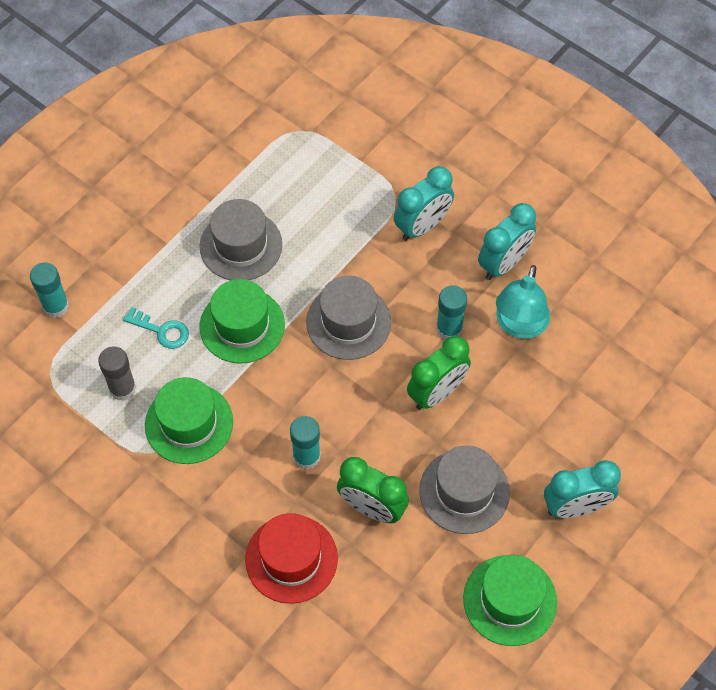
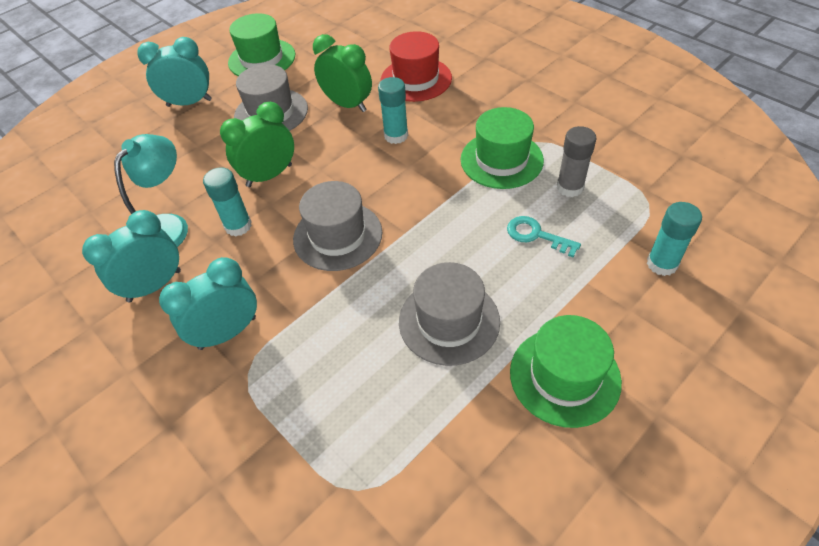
camera: 170 degrees left, 10 degrees down
green hat [200,279,285,363] -> green hat moved to [510,315,622,428]

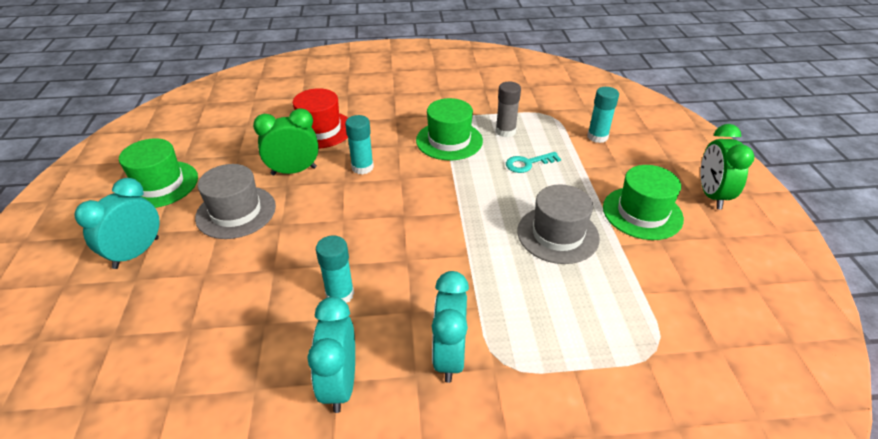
camera: 55 degrees left, 10 degrees down
turquoise lamp [114,134,188,247] -> none
green clock [220,102,294,187] -> green clock moved to [700,124,754,209]
grey hat [293,181,382,271] -> none

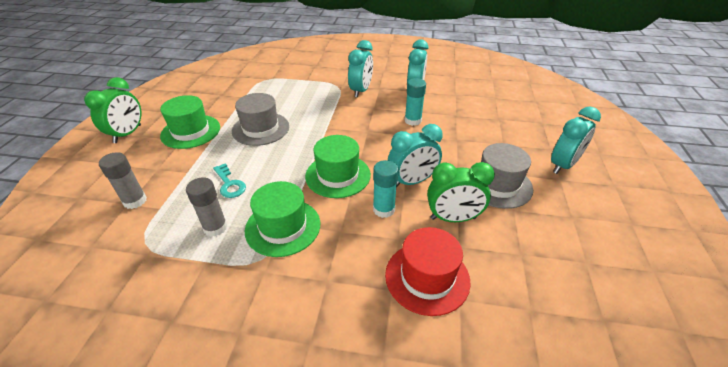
camera: 165 degrees left, 0 degrees up
green hat [119,138,198,208] -> green hat moved to [305,135,371,198]
turquoise key [506,152,561,173] -> turquoise key turned 60 degrees clockwise [213,163,246,198]
turquoise glue stick [587,87,619,143] -> grey glue stick [99,152,147,209]
none -> turquoise clock [388,124,443,187]

